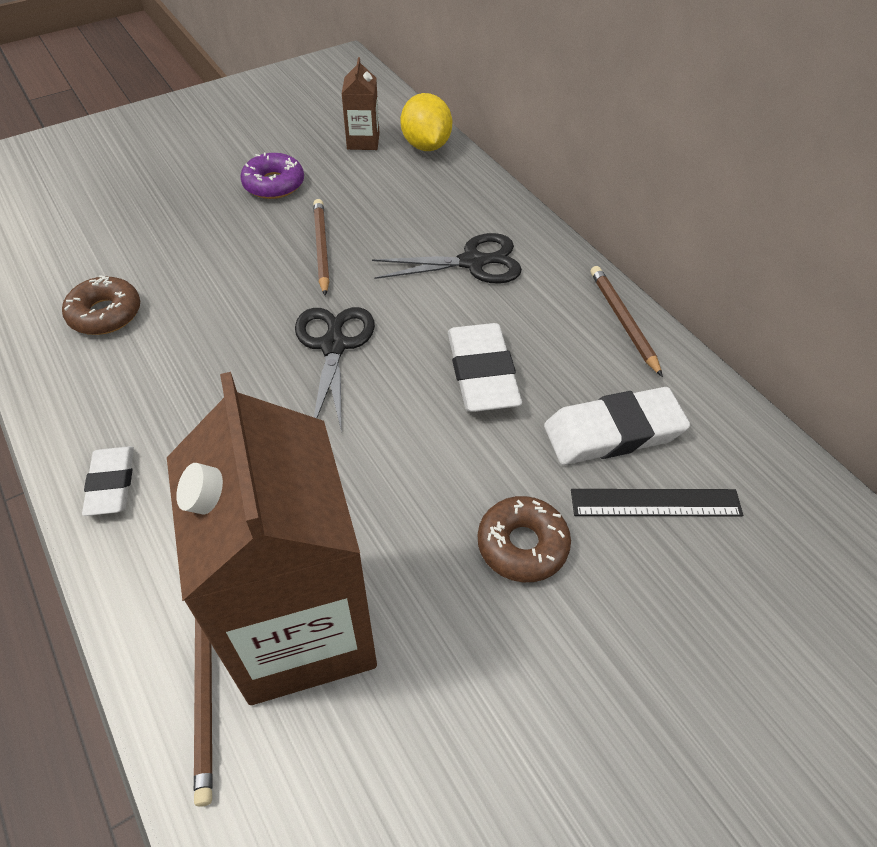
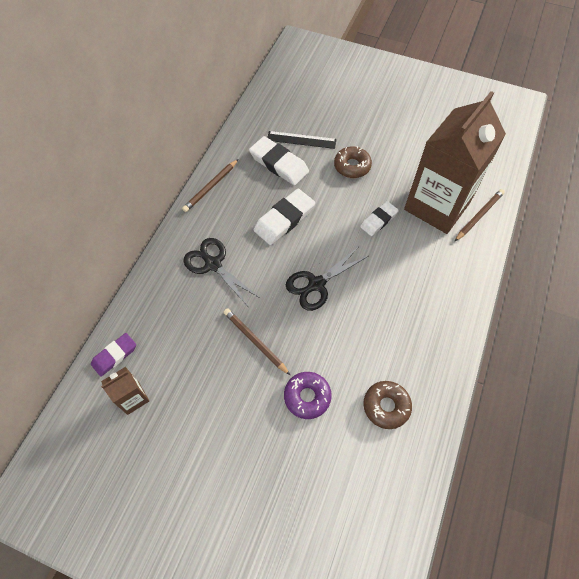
camera: 125 degrees left, 10 degrees up
white eraser [82,446,134,516] -> white eraser moved to [360,201,399,236]
purple donut [240,152,304,199] -> purple donut moved to [284,372,332,419]
brown pencil [313,199,329,296] -> brown pencil turned 90 degrees clockwise [223,308,290,375]
yellow lemon [400,93,452,151] -> purple eraser [91,333,136,377]
black ruler [571,489,743,516] -> black ruler turned 45 degrees counterclockwise [267,131,337,149]

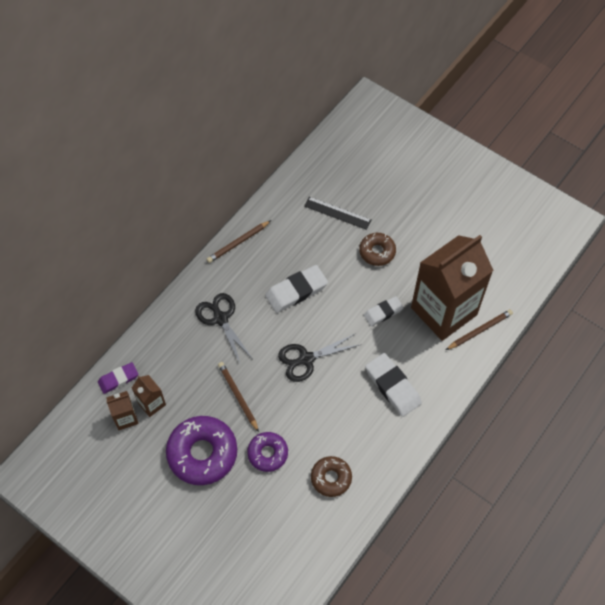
camera: 15 degrees right, 0 degrees up
white eraser [249,136,309,185] -> white eraser moved to [365,353,422,417]
none -> brown carton [132,375,166,417]
none -> purple donut [166,416,237,485]

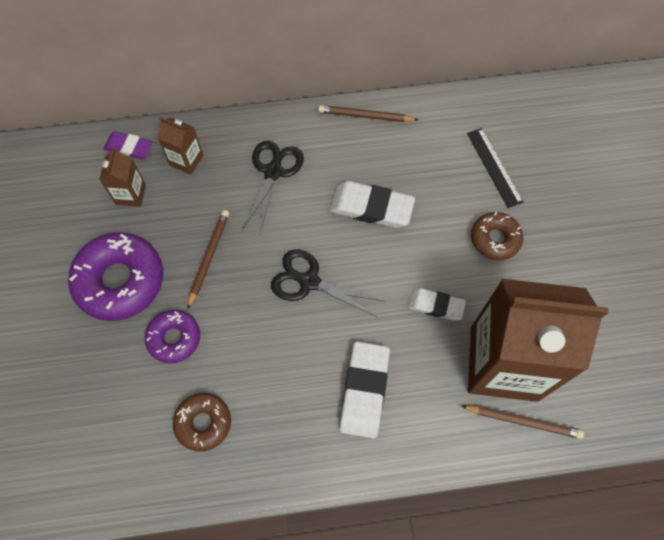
camera: 45 degrees right, 5 degrees up
brown carton [106,391,139,430] -> brown carton moved to [158,117,203,174]

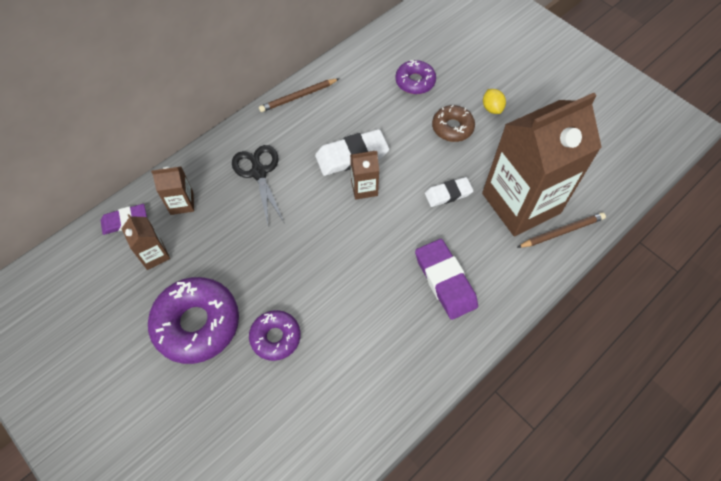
camera: 35 degrees left, 5 degrees down
brown donut [173,393,231,452] -> none
brown pencil [187,210,229,310] -> none
black scissors [271,250,384,317] -> none
white eraser [340,341,390,439] -> purple eraser [415,239,478,320]
black ruler [467,128,523,208] -> purple donut [395,60,436,94]
none -> brown carton [350,151,379,200]
none -> yellow lemon [483,89,506,114]

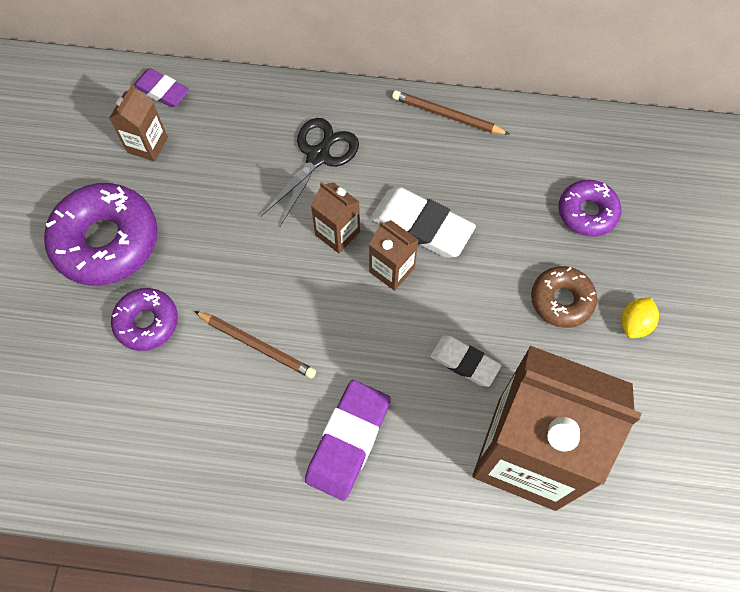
camera: 50 degrees right, 5 degrees up
brown carton [151,166,194,215] -> brown carton moved to [311,182,360,253]
brown pencil [517,212,606,248] -> brown pencil moved to [194,311,316,379]

